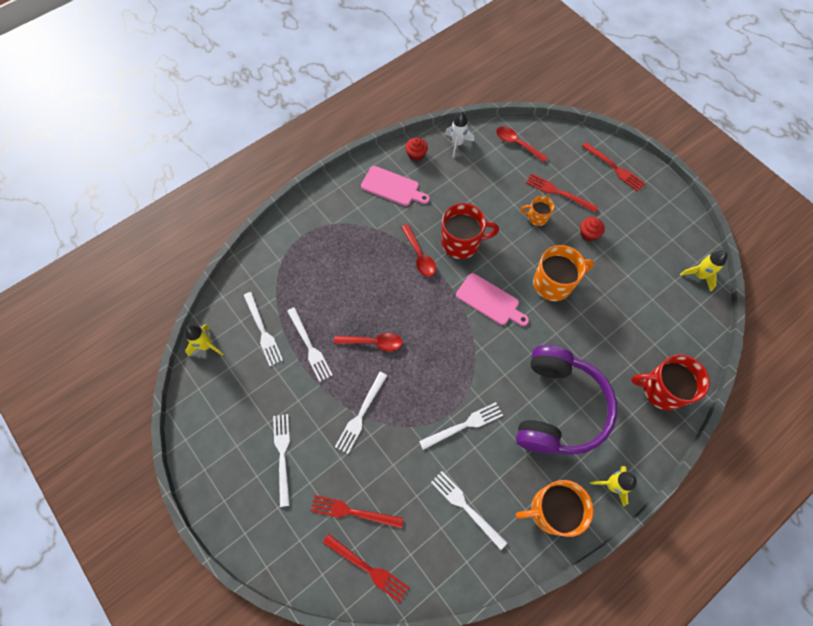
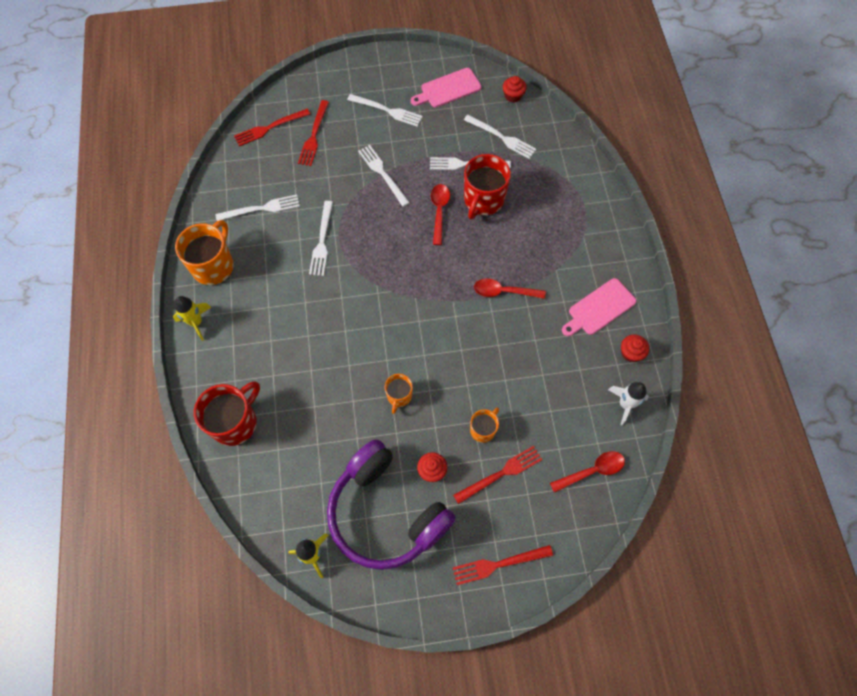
camera: 120 degrees right, 0 degrees up
yellow rocket [185,325,224,356] -> red cupcake [503,76,527,103]
white fork [244,292,283,366] -> white fork turned 150 degrees counterclockwise [464,115,536,159]
red fork [310,495,404,528] -> red fork turned 150 degrees clockwise [298,100,329,166]
red spoon [334,333,403,351] -> red spoon turned 150 degrees clockwise [431,184,450,245]
red mug [441,203,499,259] -> red mug moved to [464,154,511,219]
pink cutting board [456,273,529,326] -> pink cutting board moved to [411,68,482,107]
purple headphones [516,345,617,455] -> purple headphones moved to [327,439,456,570]
orange mug [533,245,594,301] -> orange mug [385,374,413,414], size x0.55

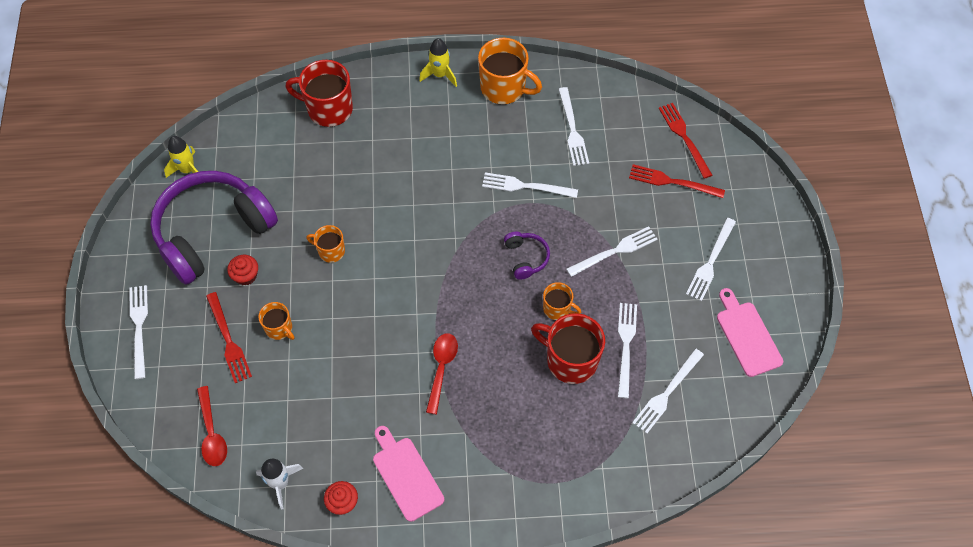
camera: 95 degrees right, 5 degrees down
red mug [194,381,260,446] -> red mug turned 150 degrees clockwise [286,60,353,127]
red spoon [431,184,450,245] -> orange mug [543,282,581,320]
red fork [453,545,553,585] -> white fork [129,285,148,379]
red cupcake [503,76,527,103] -> none
none -> purple headphones [504,232,550,280]

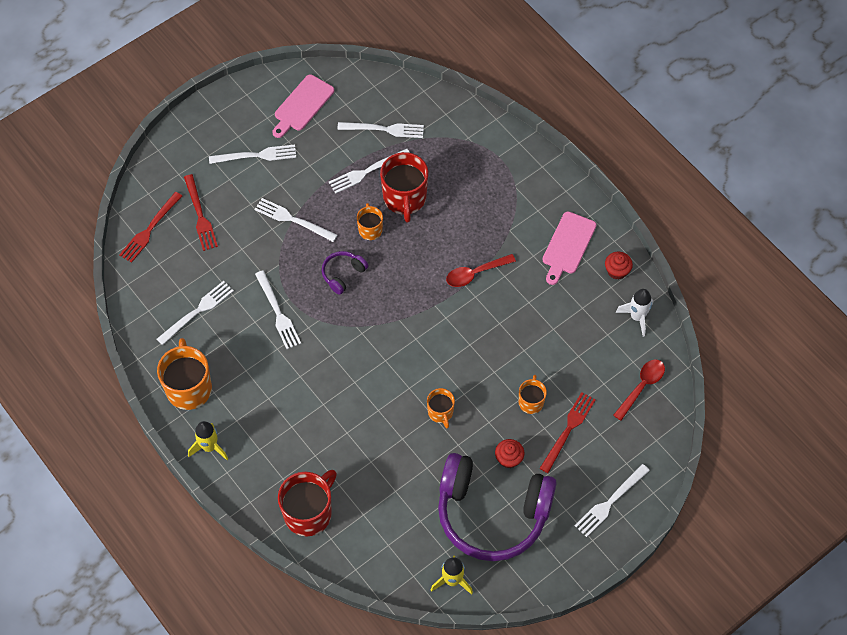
camera: 125 degrees left, 0 degrees up
red mug [286,60,353,127] -> red mug turned 120 degrees counterclockwise [278,470,337,536]

